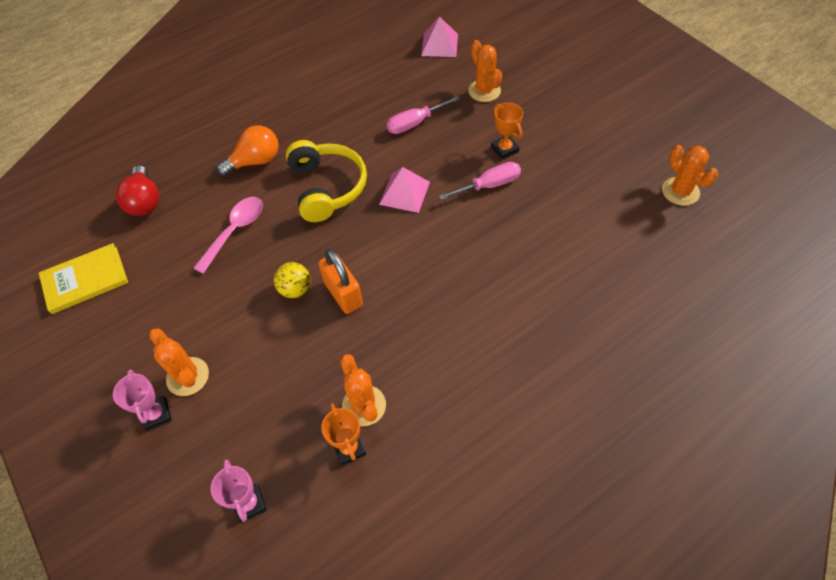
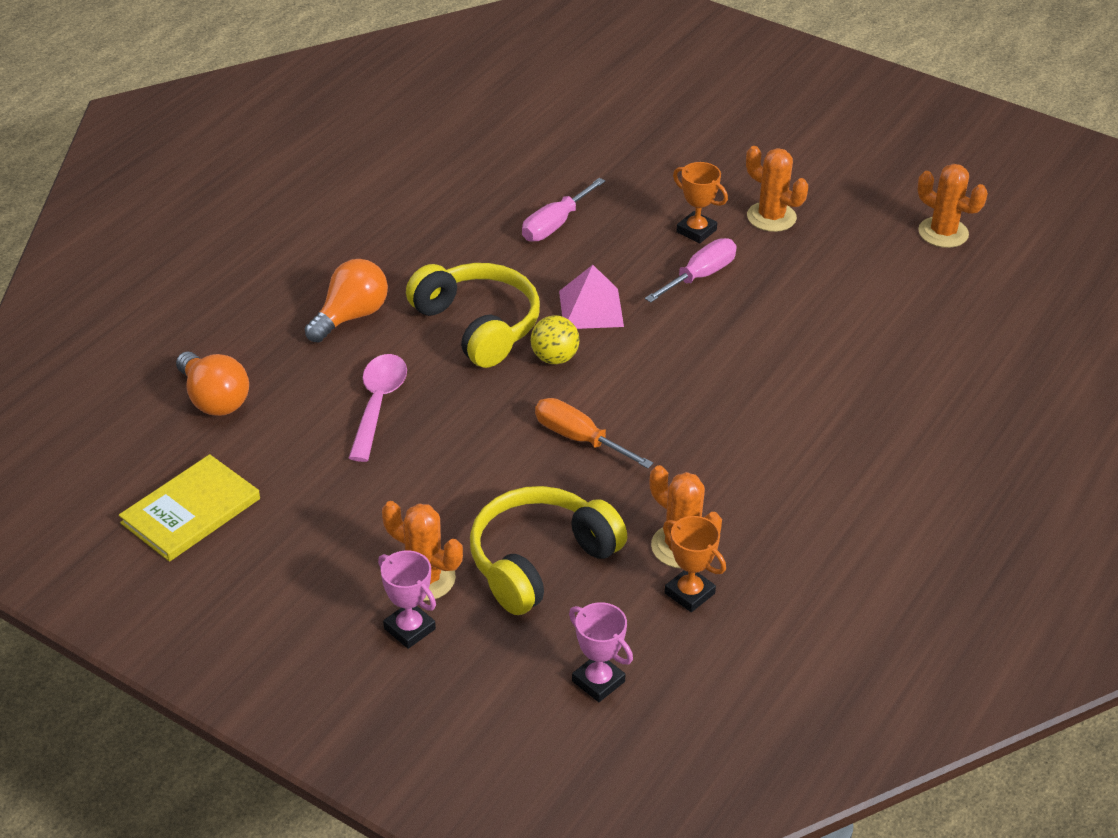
camera: 25 degrees left, 15 degrees down
red light bulb [116,165,159,216] -> orange light bulb [176,352,249,416]
yellow ball [274,262,310,298] -> yellow ball moved to [531,315,580,364]
orange padlock [318,249,363,314] -> orange screwdriver [535,398,653,468]
pink pyramid [421,16,458,57] -> none
orange cactus [468,40,502,102] -> orange cactus moved to [746,146,808,232]
none -> yellow headphones [470,486,627,615]

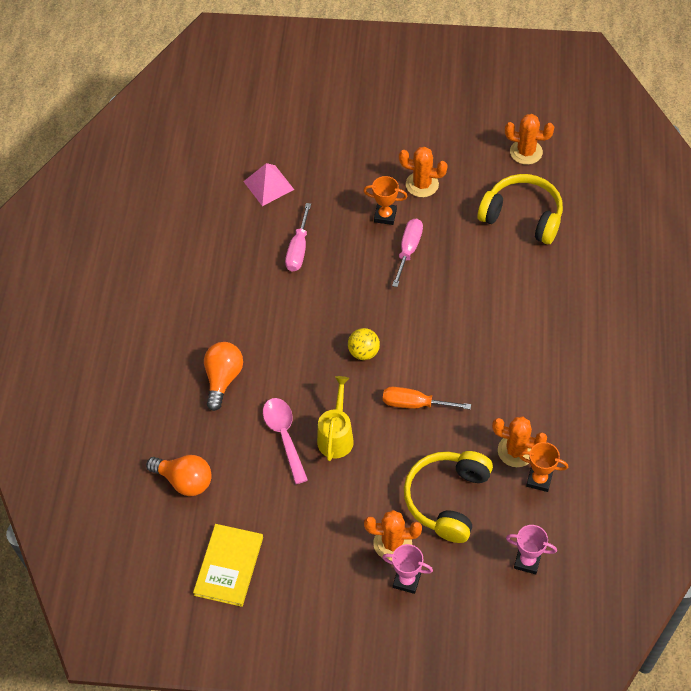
camera: 25 degrees left, 15 degrees up
yellow headphones [406,263,540,368] -> yellow headphones moved to [478,174,563,244]
pink pyramid [559,265,624,329] -> pink pyramid moved to [243,163,294,206]
none -> yellow watering can [317,376,354,461]

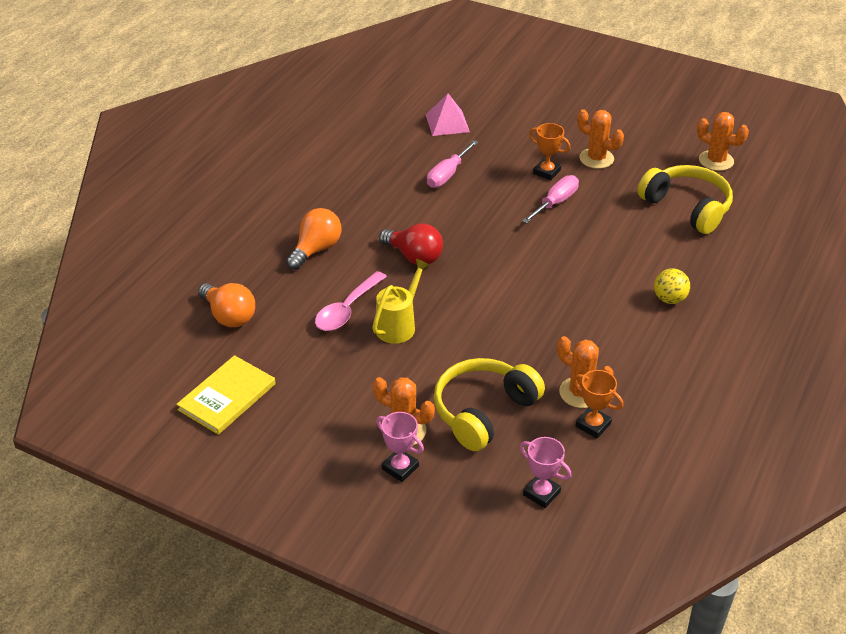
camera: 20 degrees right, 15 degrees down
pink spoon [263,398,308,484] -> pink spoon turned 150 degrees counterclockwise [315,271,387,331]
yellow ball [348,328,380,360] -> yellow ball moved to [654,268,690,304]
orange screwdriver [383,387,471,410] -> none
none -> red light bulb [379,224,443,265]

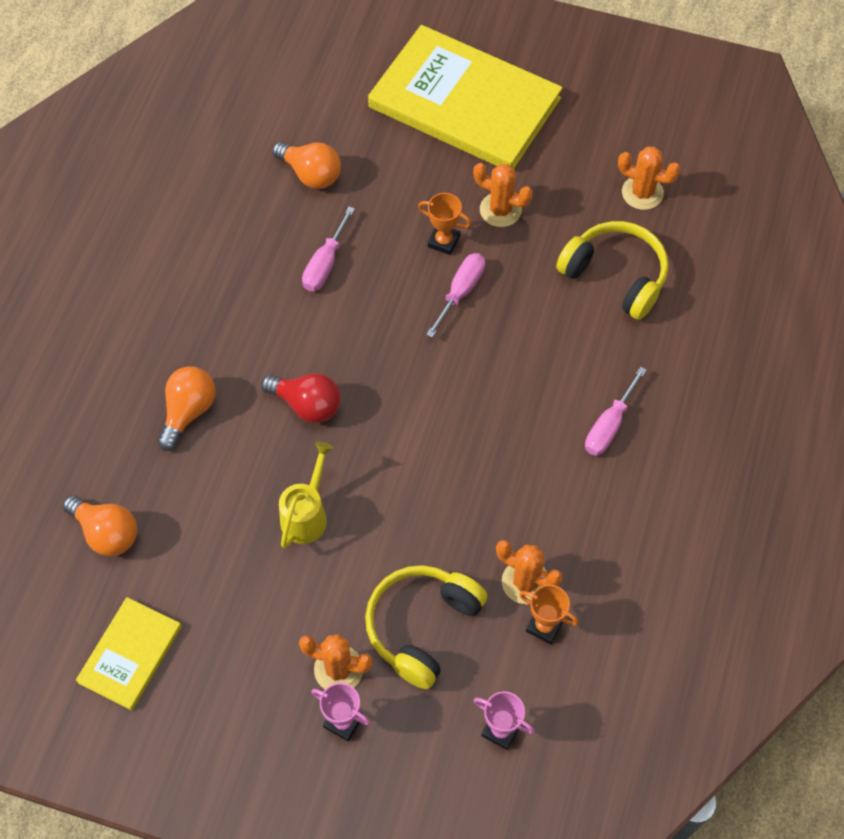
camera: 10 degrees left, 20 degrees up
pink spoon [315,271,387,331] -> none
pink pyramid [426,93,470,136] -> orange light bulb [272,142,341,189]
yellow ball [654,268,690,304] -> pink screwdriver [585,367,647,456]
none -> yellow book [368,25,563,169]

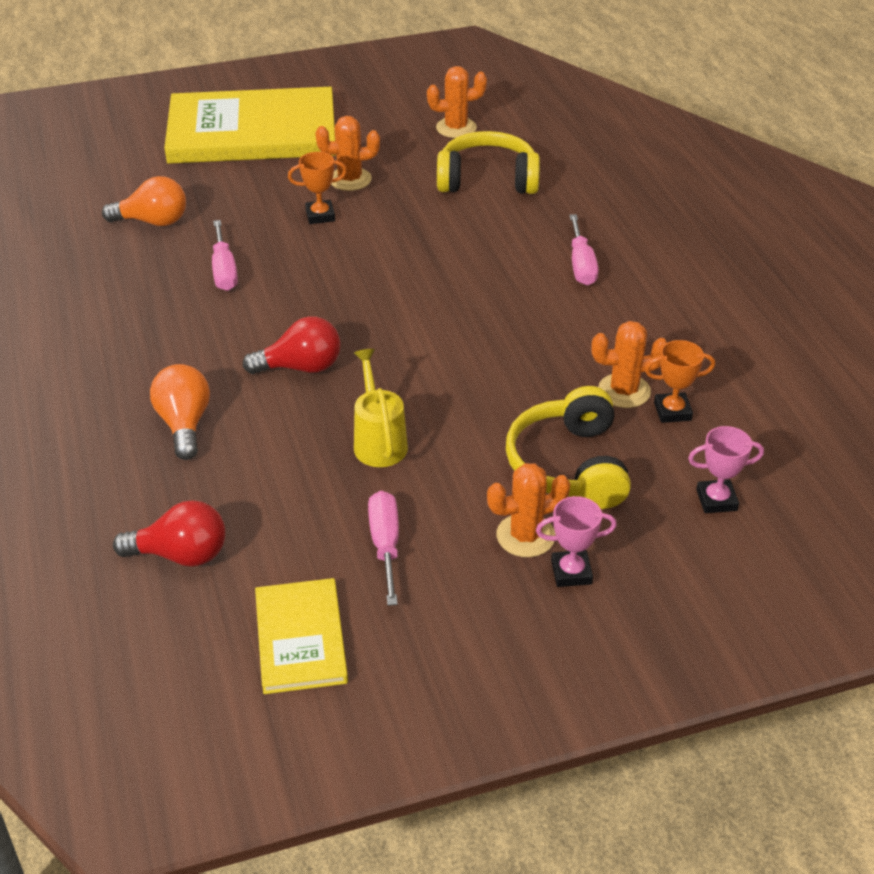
camera: 35 degrees left, 20 degrees down
orange light bulb [63,495,137,556] -> red light bulb [113,500,225,567]
pink screwdriver [426,253,485,338] -> pink screwdriver moved to [368,491,399,606]

